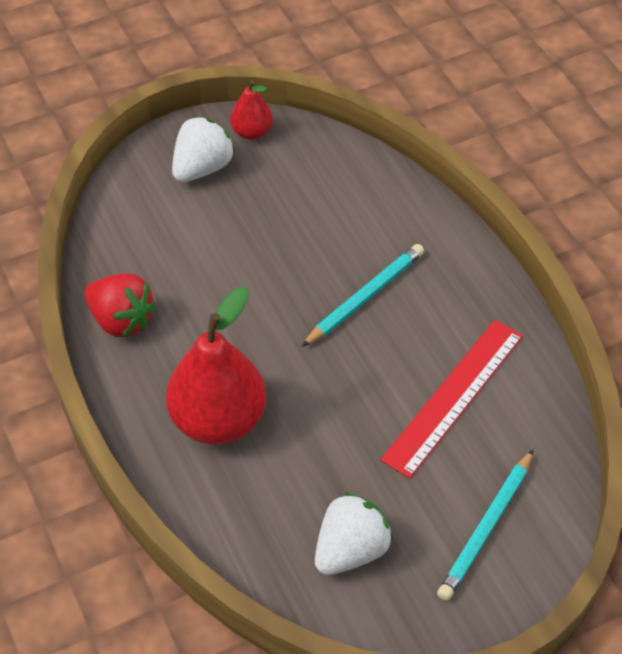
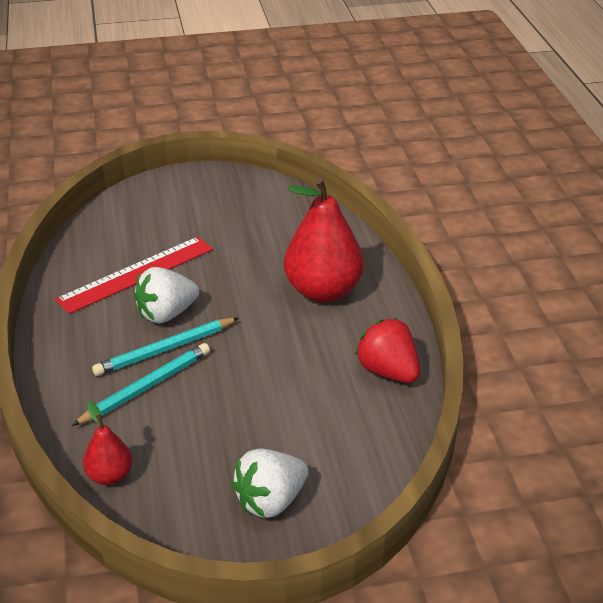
camera: 165 degrees left, 15 degrees down
red pear [230,80,273,140] -> red pear moved to [83,402,133,485]
white strawberry [315,492,393,575] -> white strawberry moved to [134,267,199,324]
turquoise pencil [437,450,533,601] -> turquoise pencil moved to [72,343,210,426]

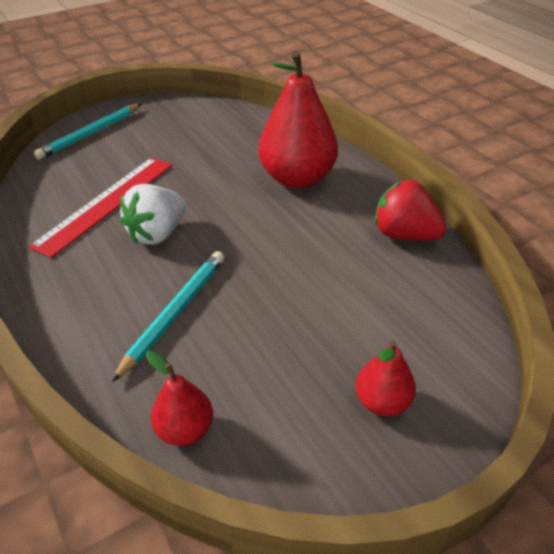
camera: 20 degrees left, 5 degrees up
turquoise pencil [92,318,239,376] -> turquoise pencil moved to [34,104,141,160]
white strawberry [232,449,308,518] -> red pear [356,340,416,416]

